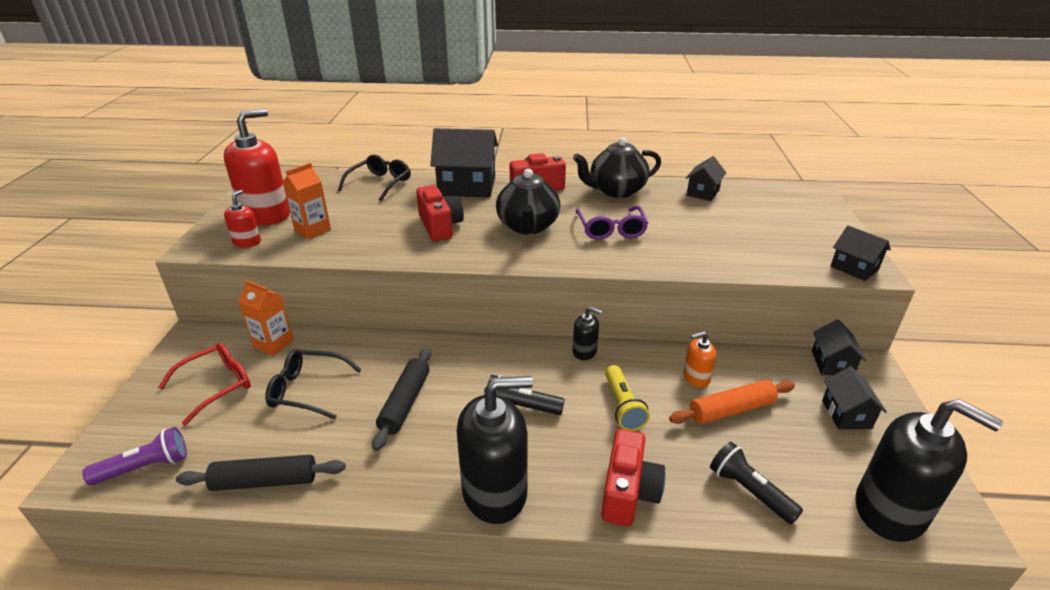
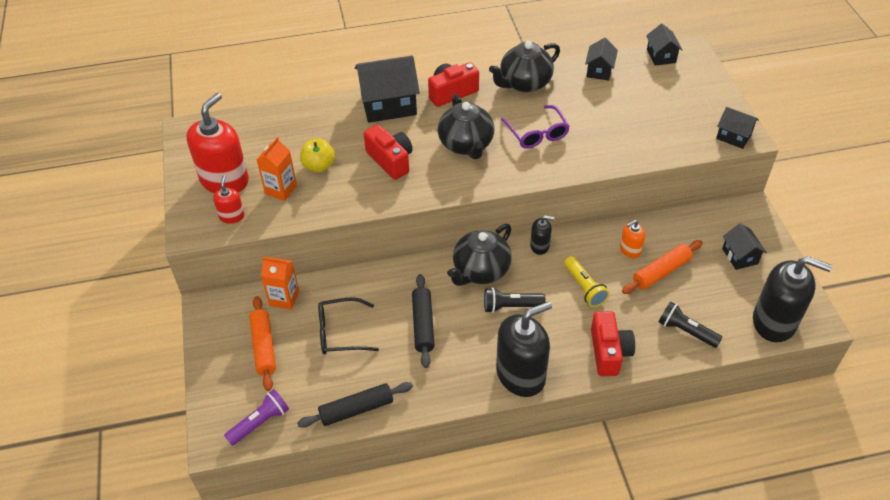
camera: 15 degrees left, 15 degrees up
red glasses [158,343,251,426] -> orange rolling pin [249,296,276,391]
black glasses [338,155,411,201] -> none
black house [812,319,866,375] -> black house moved to [646,23,682,66]
none -> yellow apple [300,139,335,172]
none -> black teapot [447,224,512,286]

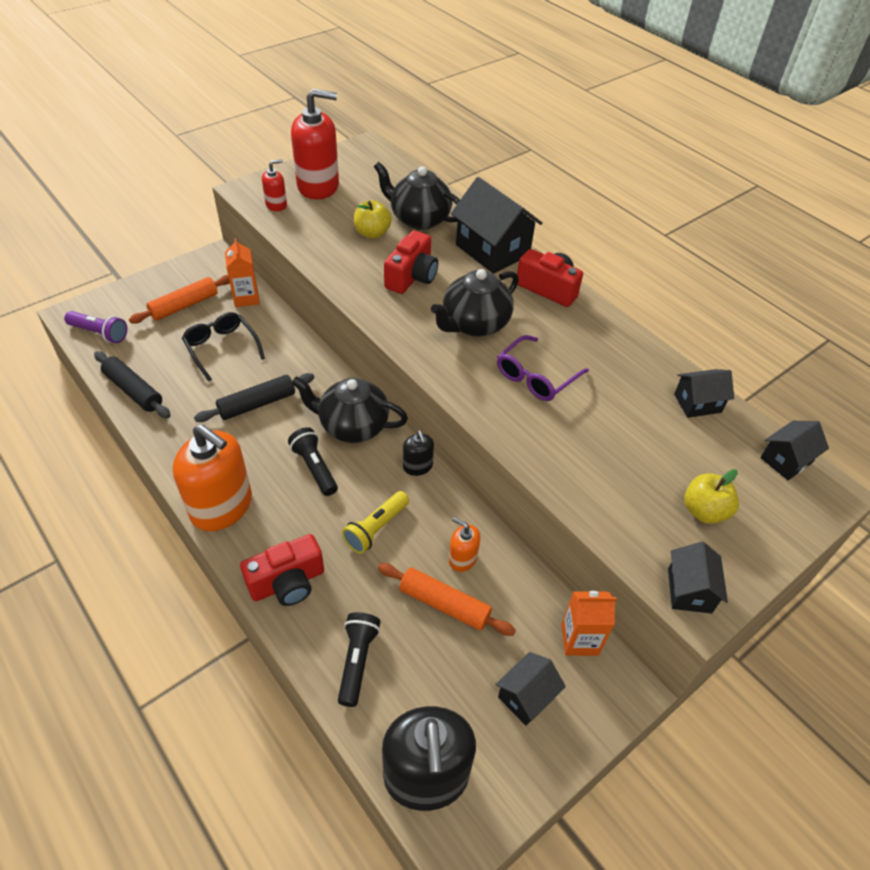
camera: 60 degrees right, 0 degrees up
orange carton [257,137,297,201] -> orange carton moved to [561,591,616,656]
black teapot [489,41,560,92] -> black teapot moved to [374,162,460,230]
black soap dispenser [496,302,552,397] -> orange soap dispenser [173,424,252,531]
none -> yellow apple [684,469,739,524]

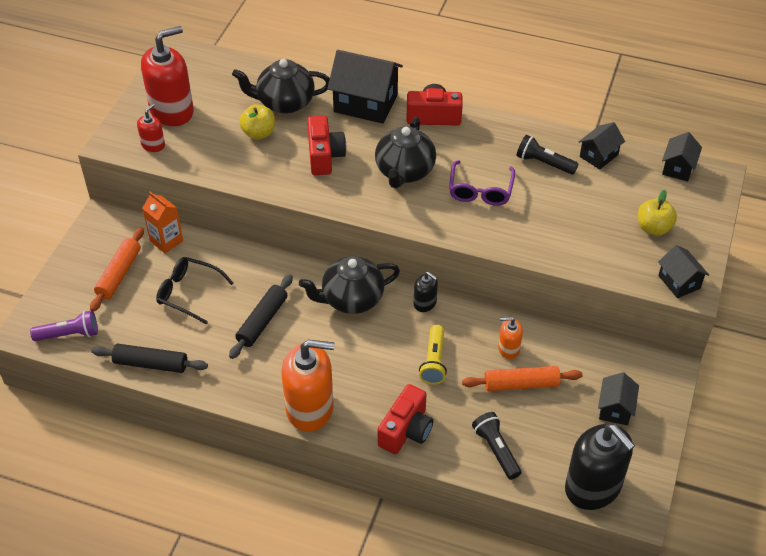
camera: 30 degrees left, 0 degrees up
black flashlight [288,427,338,496] -> black flashlight moved to [517,135,578,175]
orange carton [561,591,616,656] -> none

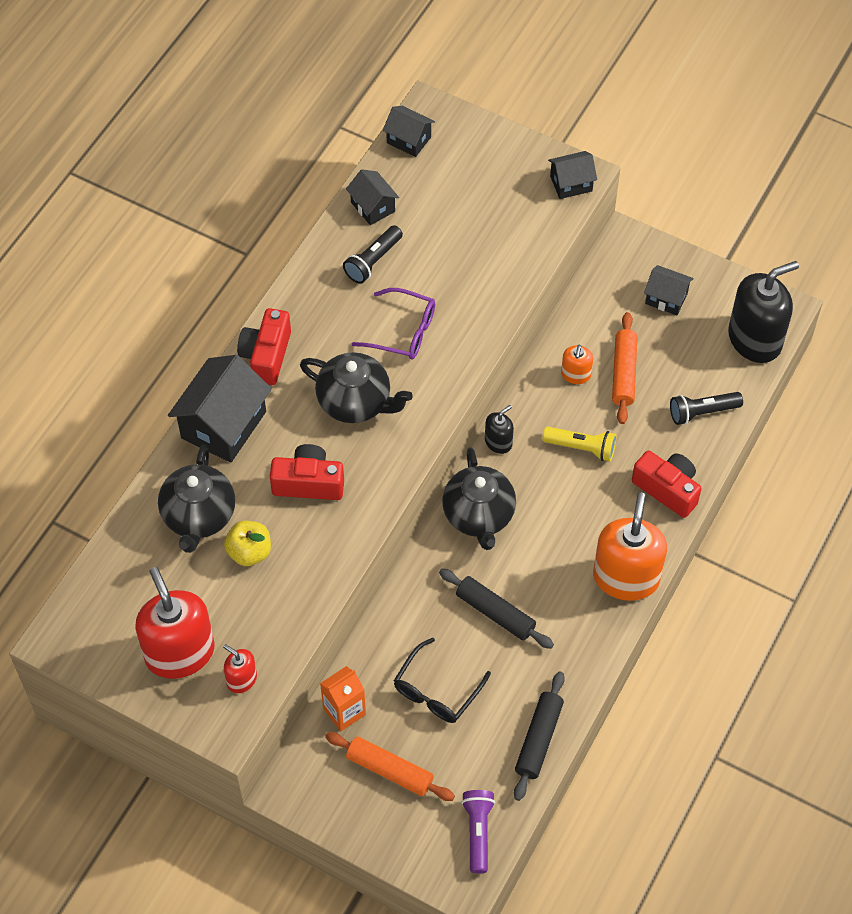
camera: 80 degrees left, 10 degrees up
yellow apple [638,190,677,236] -> none

